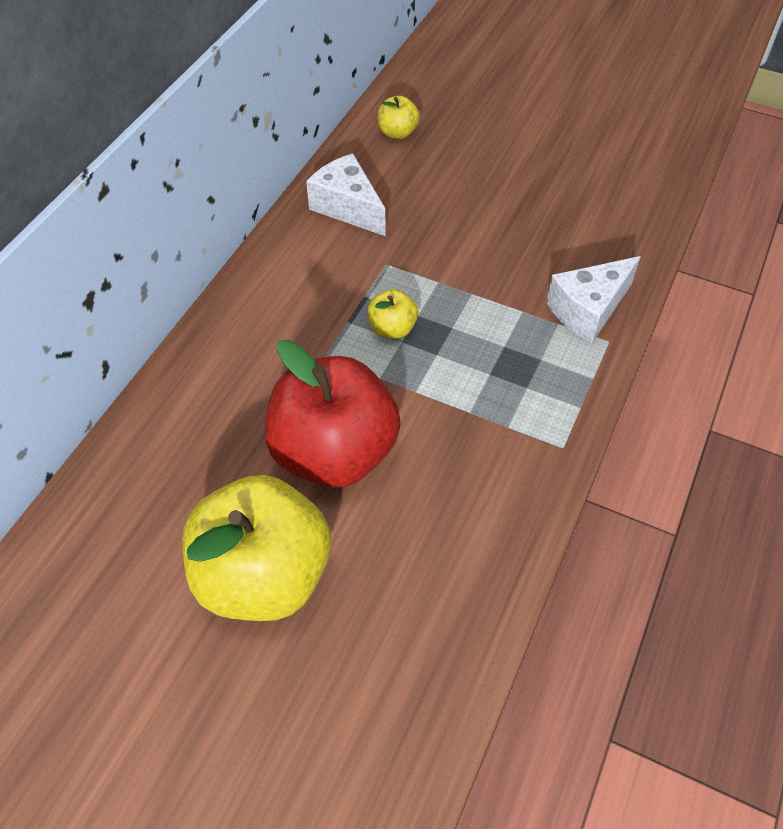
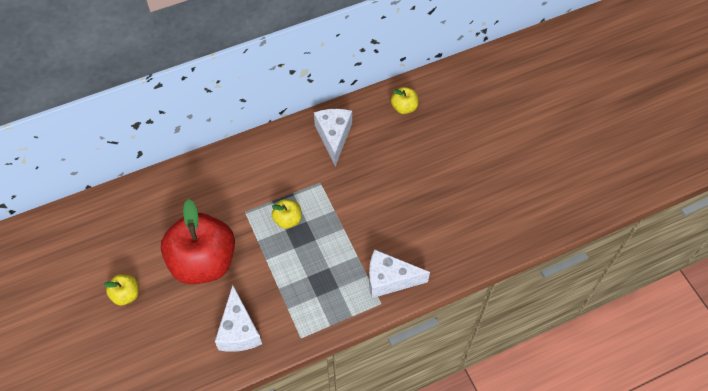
camera: 40 degrees right, 5 degrees up
yellow apple [182,475,331,621] -> yellow apple [103,274,139,305], size x0.43
none -> white cheese [215,285,262,352]

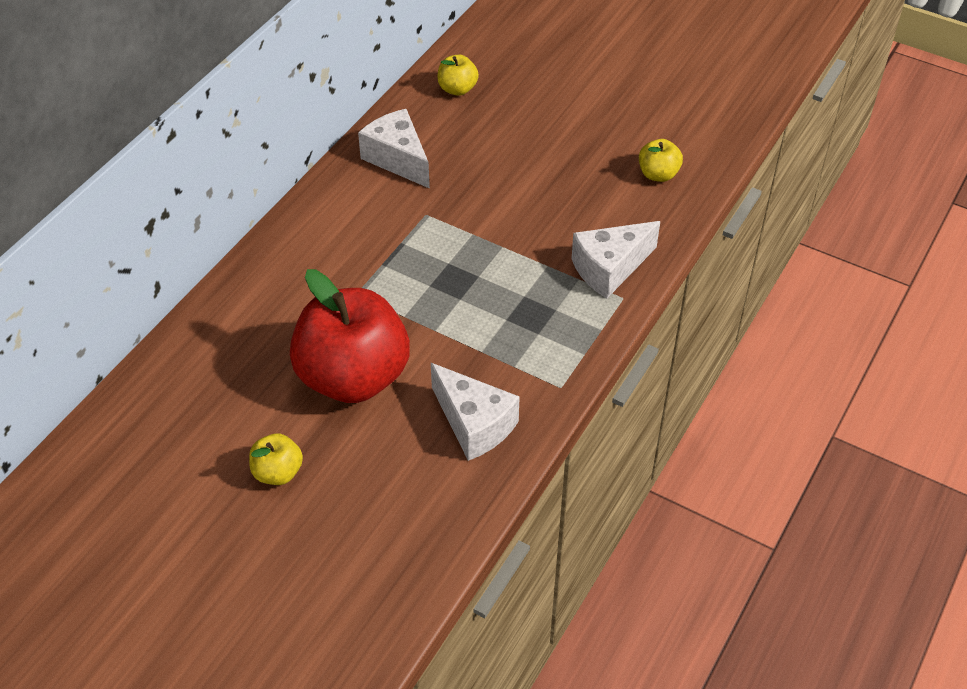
camera: 35 degrees left, 10 degrees down
yellow apple [272,199,302,229] -> yellow apple moved to [639,139,683,182]

